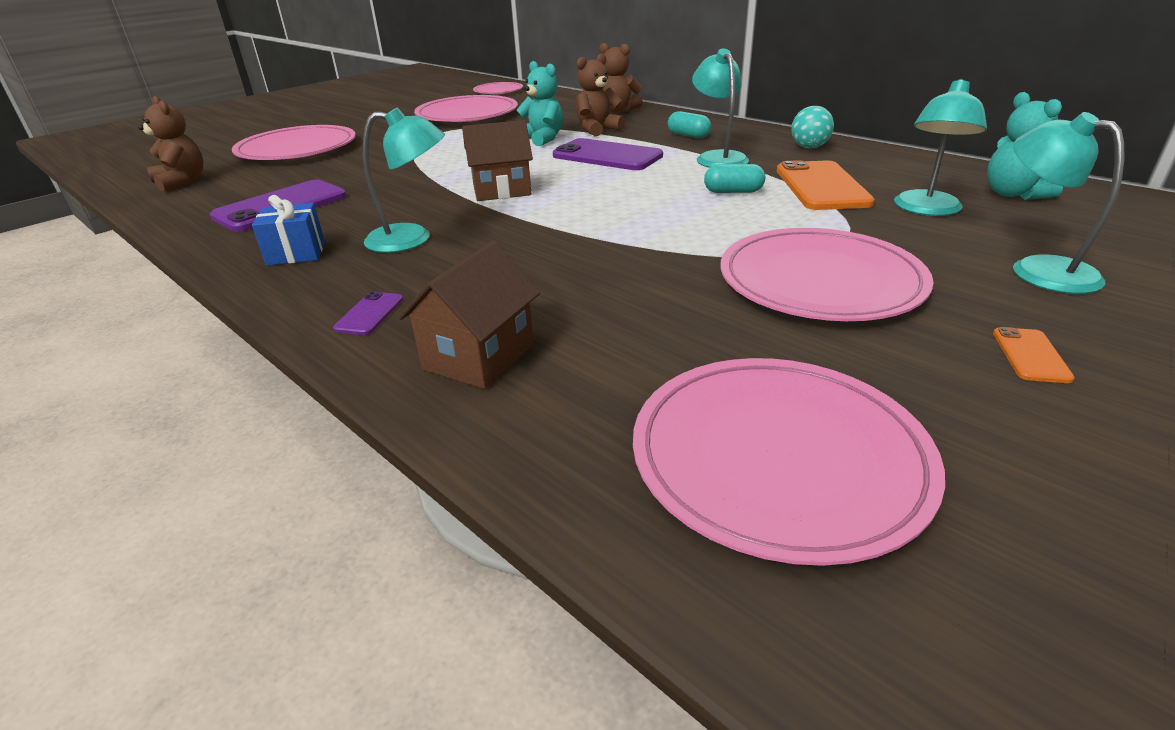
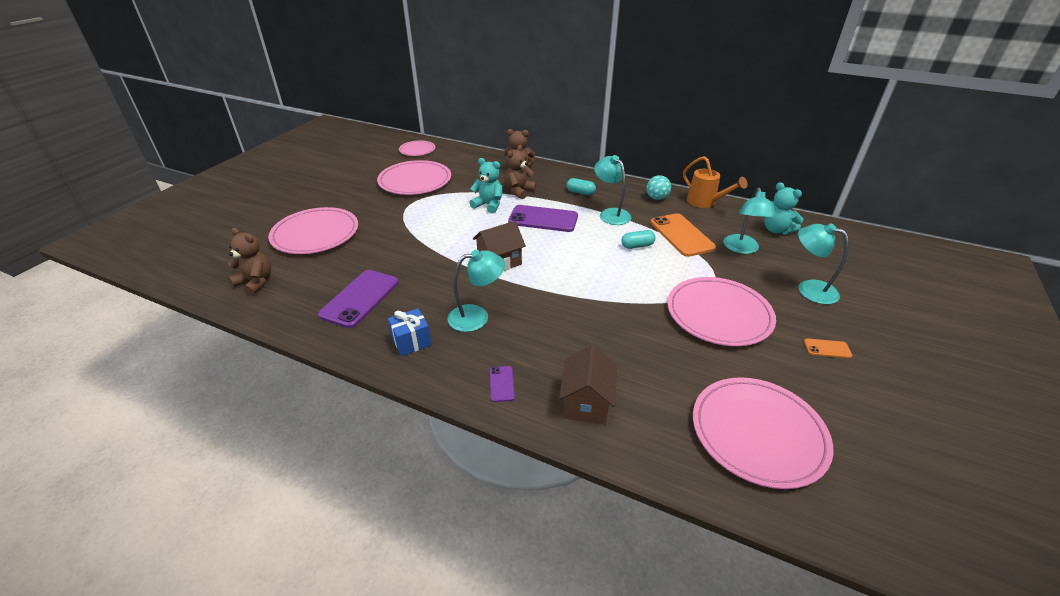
camera: 20 degrees left, 5 degrees up
orange phone [993,327,1075,383] -> orange phone turned 75 degrees counterclockwise [804,338,852,358]
none -> orange watering can [683,156,747,208]

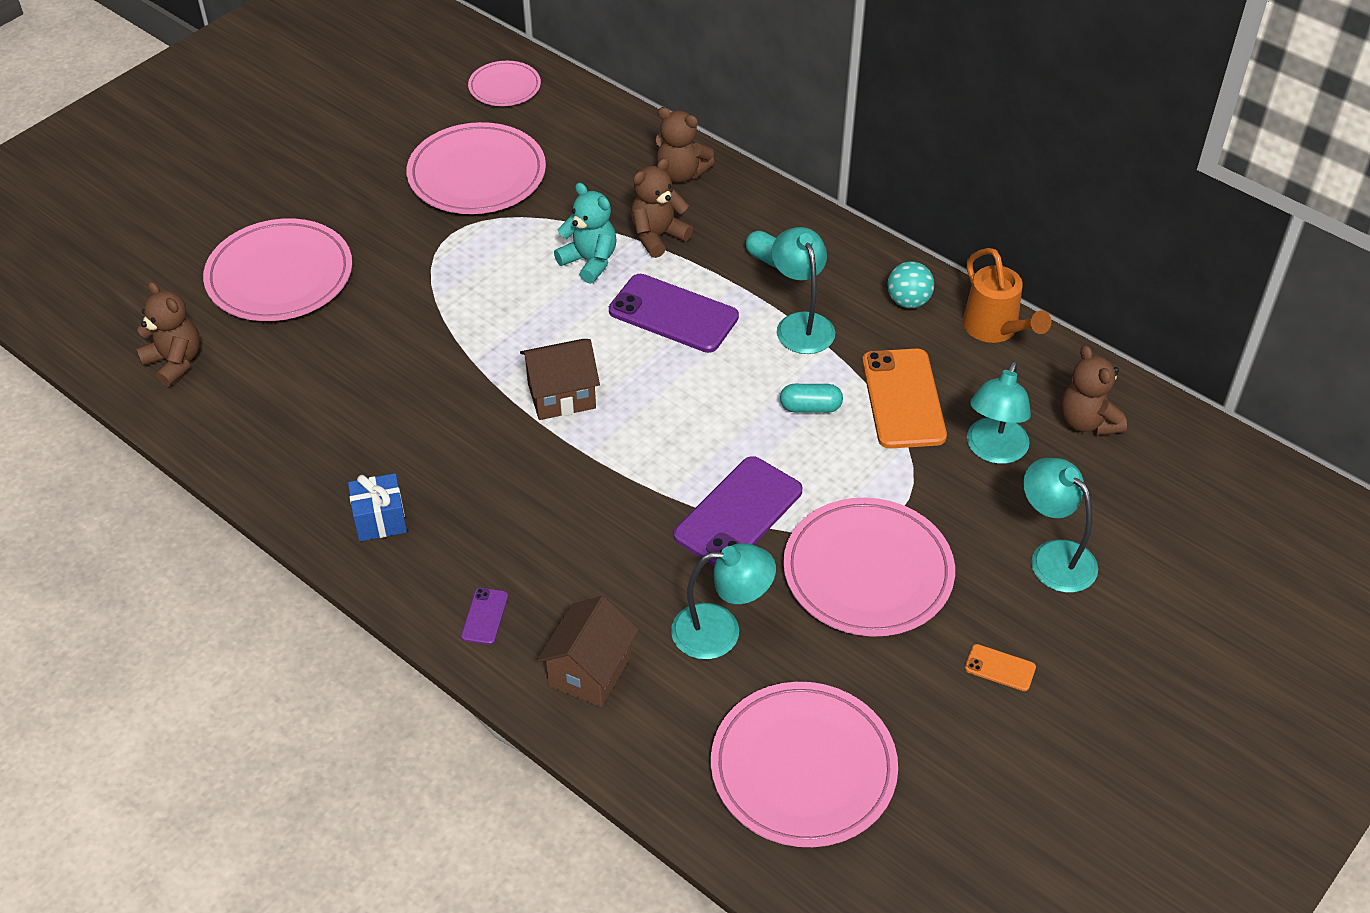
camera: 15 degrees right, 10 degrees up
purple phone [318,270,399,328] -> purple phone moved to [674,456,803,566]
turquoise lamp [447,249,505,332] -> turquoise lamp moved to [671,543,776,660]
turquoise teddy bear [764,182,803,235] -> brown teddy bear [1061,345,1127,436]

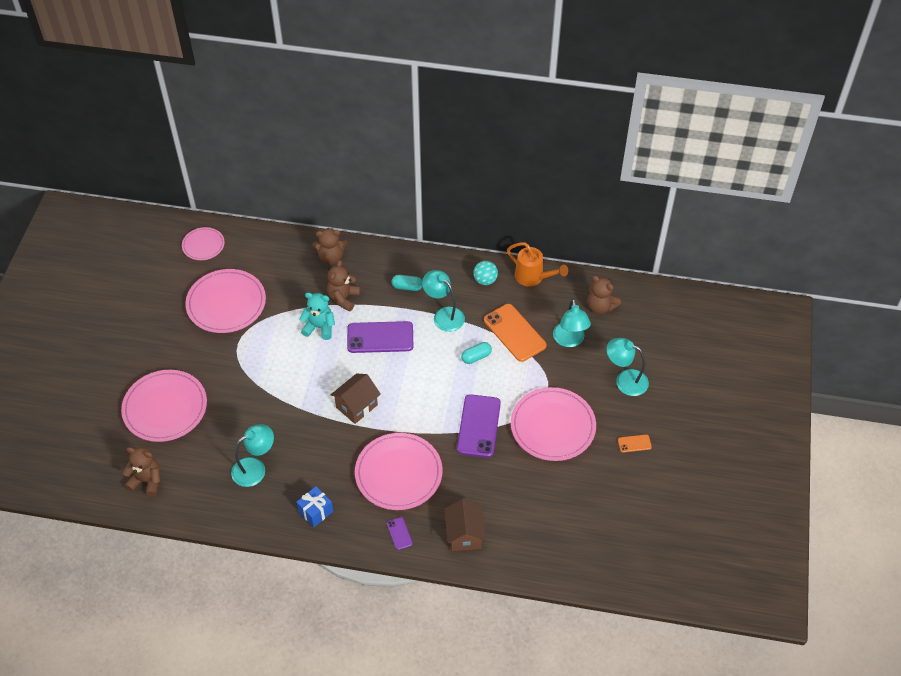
camera: 30 degrees left, 5 degrees up
turquoise lamp [671,543,776,660] -> turquoise lamp moved to [231,424,274,487]
pink plate [711,682,898,847] -> pink plate moved to [355,433,443,510]

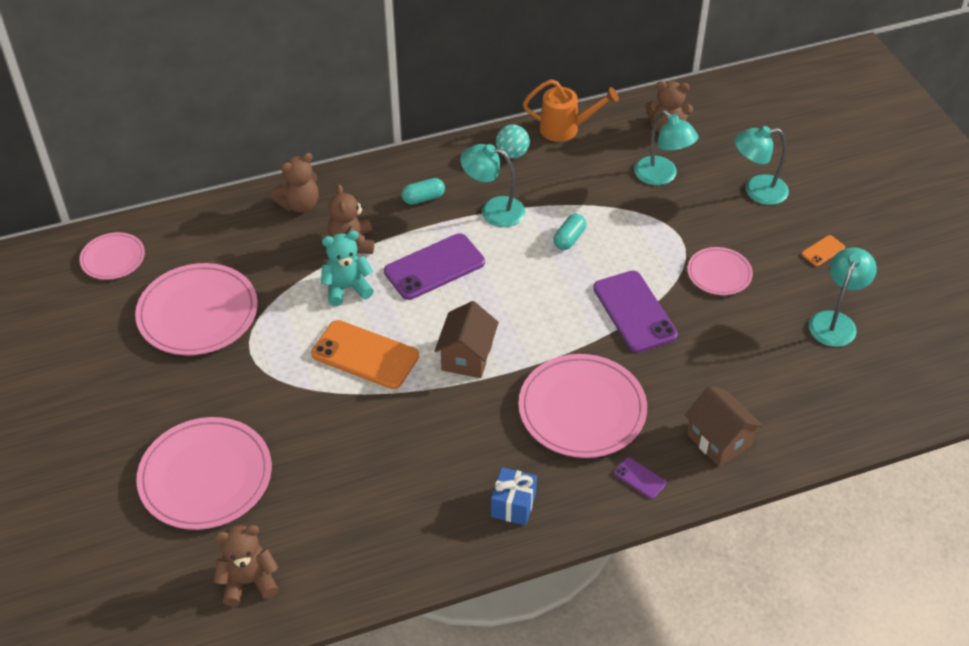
camera: 30 degrees left, 5 degrees down
turquoise lamp [231,424,274,487] -> turquoise lamp moved to [809,247,877,347]
orange phone [484,304,546,362] -> orange phone moved to [311,320,419,389]
pink plate [511,387,596,461] -> pink plate [687,247,753,295], size x0.55

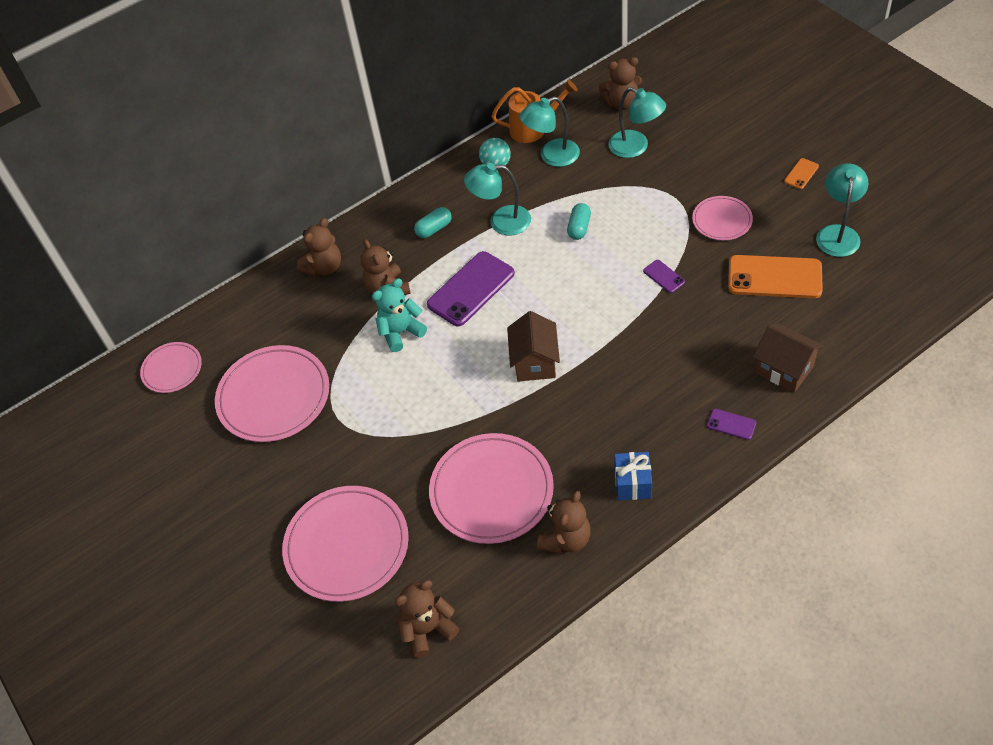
camera: 10 degrees left, 5 degrees up
orange phone [311,320,419,389] -> orange phone moved to [728,255,823,298]
pink plate [519,354,647,458] -> pink plate moved to [429,433,554,544]
purple phone [593,271,678,353] -> purple phone [643,260,685,293], size x0.46
turquoise lamp [734,126,789,205] -> turquoise lamp moved to [519,97,580,167]
none -> brown teddy bear [537,491,591,554]

